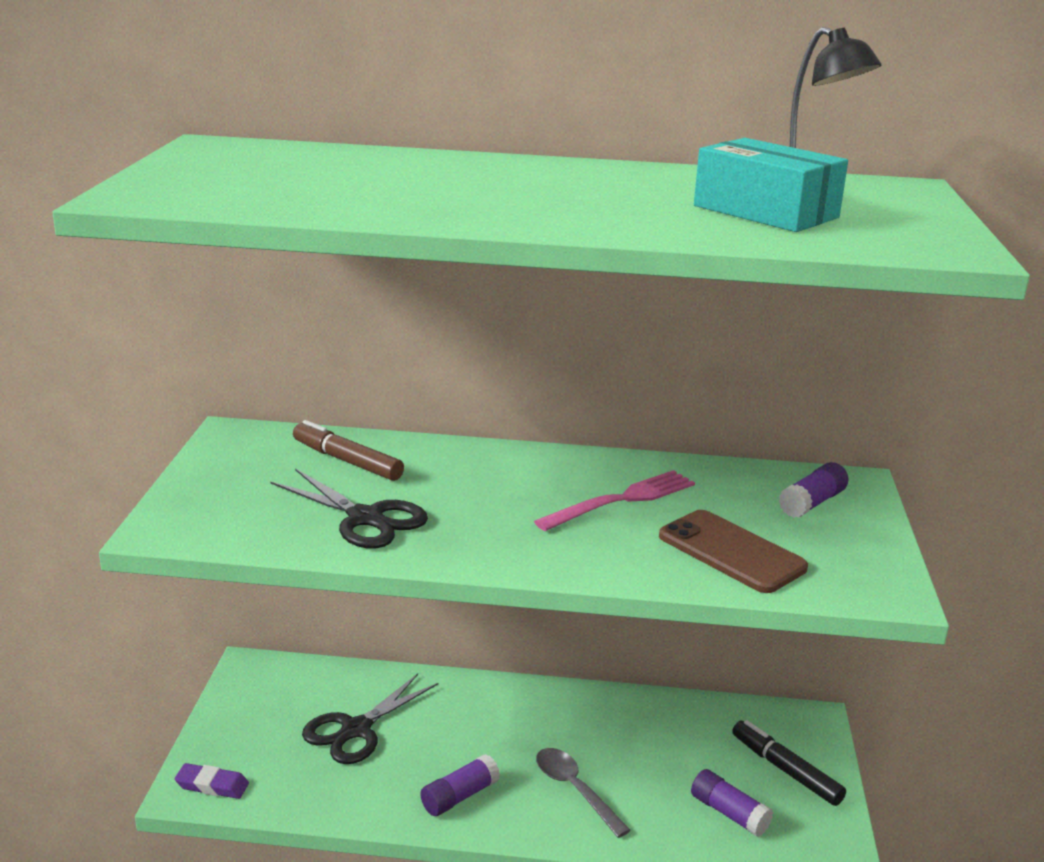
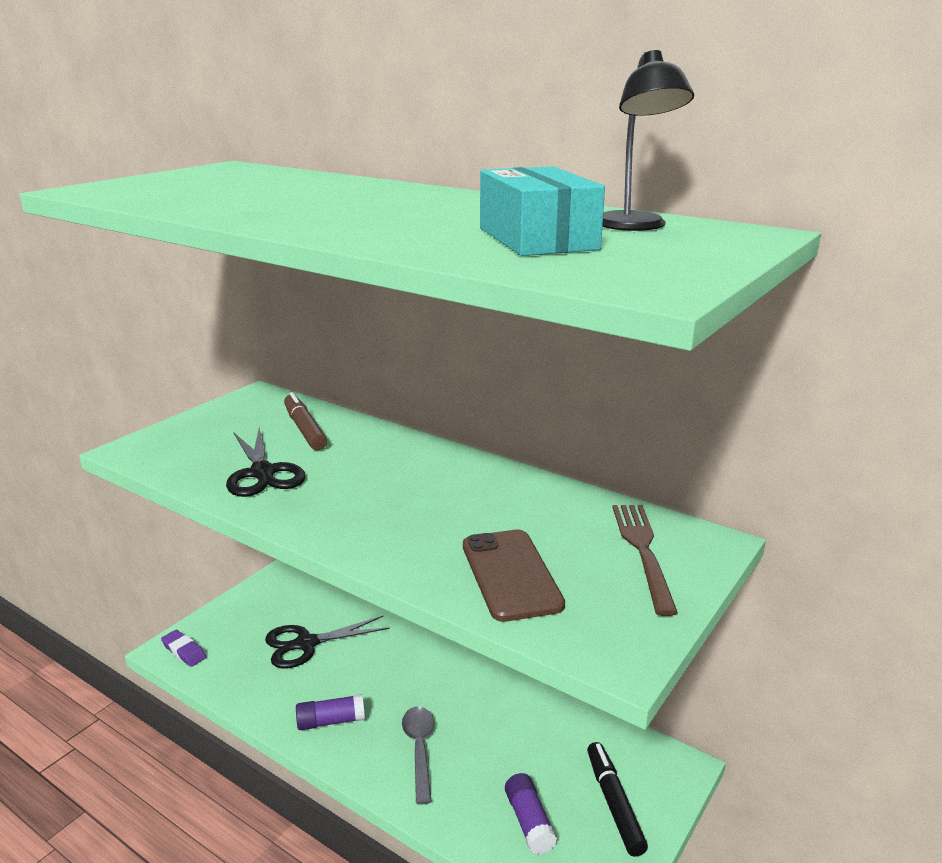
camera: 30 degrees right, 0 degrees up
pink fork [534,470,695,531] -> none
purple glue stick [779,462,849,518] -> brown fork [613,505,678,616]

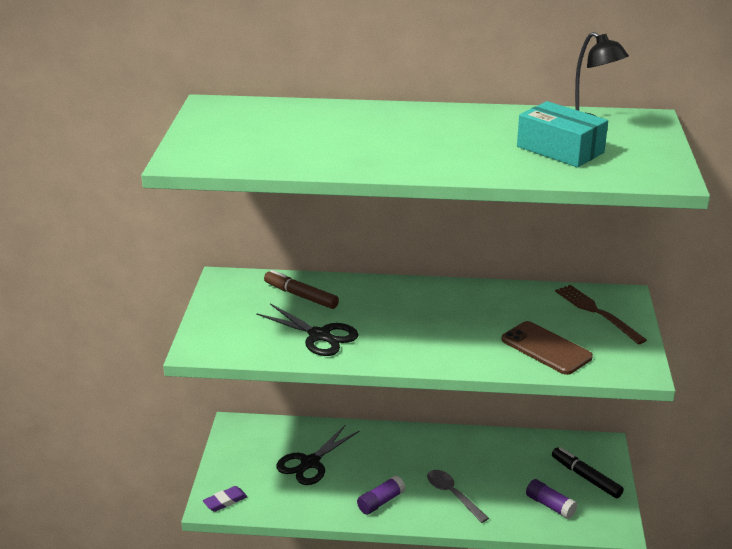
camera: 30 degrees left, 5 degrees up
purple eraser [161,630,206,667] -> purple eraser turned 45 degrees counterclockwise [203,486,248,512]

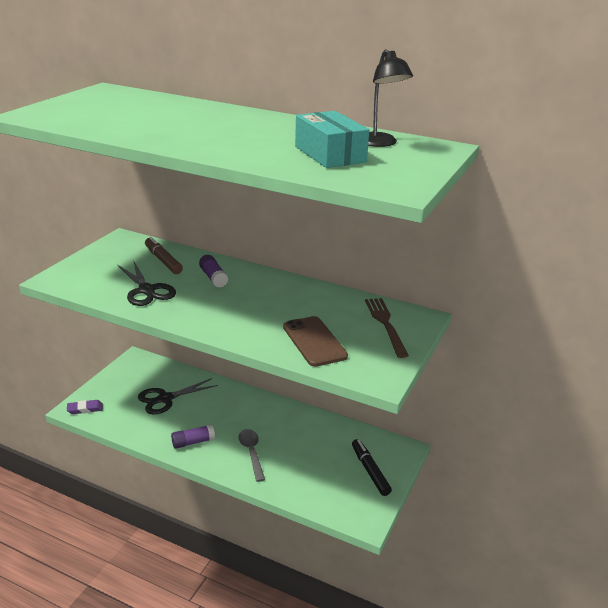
camera: 20 degrees right, 0 degrees up
purple glue stick [526,479,577,519] -> purple glue stick moved to [199,255,228,288]

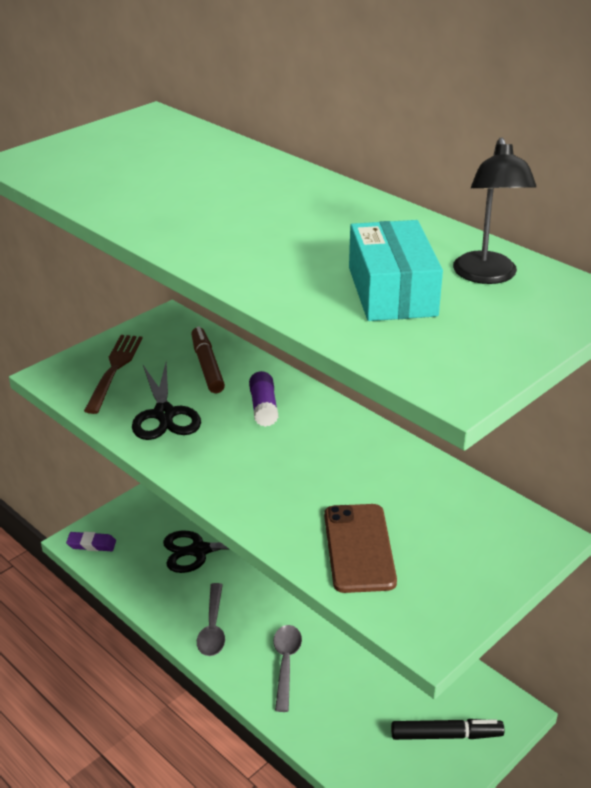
camera: 20 degrees right, 5 degrees up
purple glue stick [171,424,215,449] -> grey spoon [197,583,225,656]
black marker [352,439,392,496] -> black marker turned 90 degrees clockwise [391,719,504,740]
brown fork [365,298,409,358] -> brown fork moved to [84,335,142,414]

